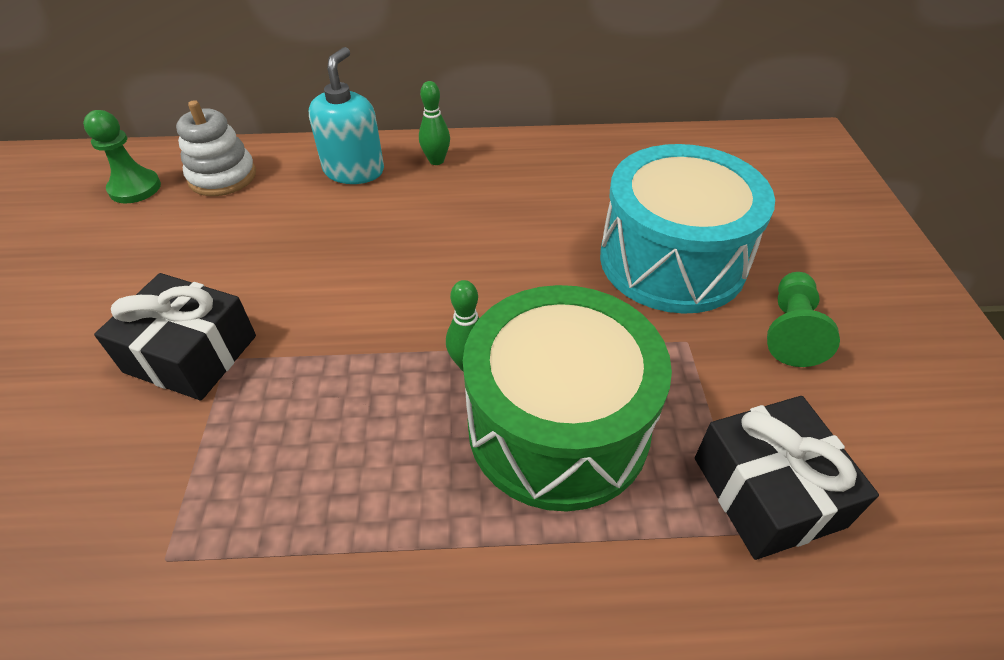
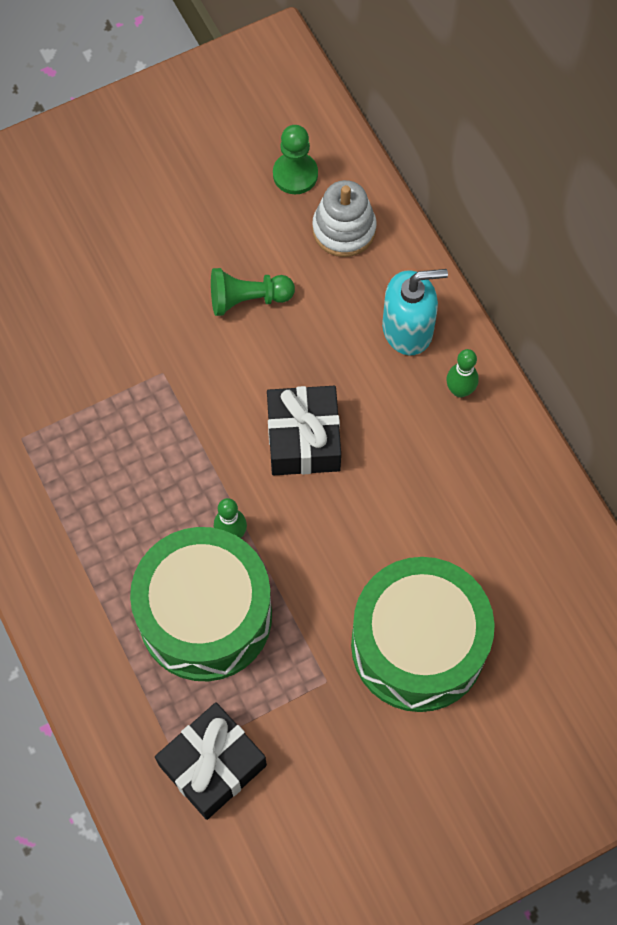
camera: 65 degrees right, 20 degrees up
black gift [94,273,256,400] -> black gift moved to [267,386,341,475]
turquoise drum [600,144,775,314] -> green drum [351,557,495,712]
green pawn [767,272,840,367] -> green pawn moved to [211,268,295,316]

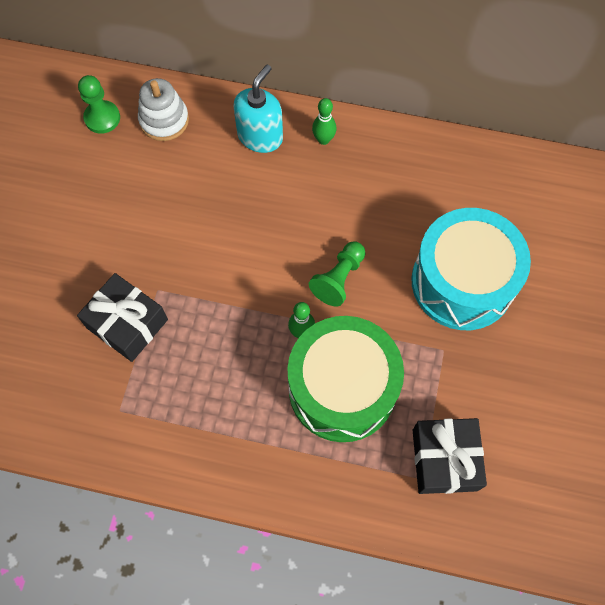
camera: 50 degrees left, 0 degrees up
green pawn [211,268,295,316] -> green pawn moved to [309,241,365,307]
black gift [267,386,341,475] -> black gift moved to [77,273,168,362]
green drum [351,557,495,712] -> turquoise drum [411,208,531,330]

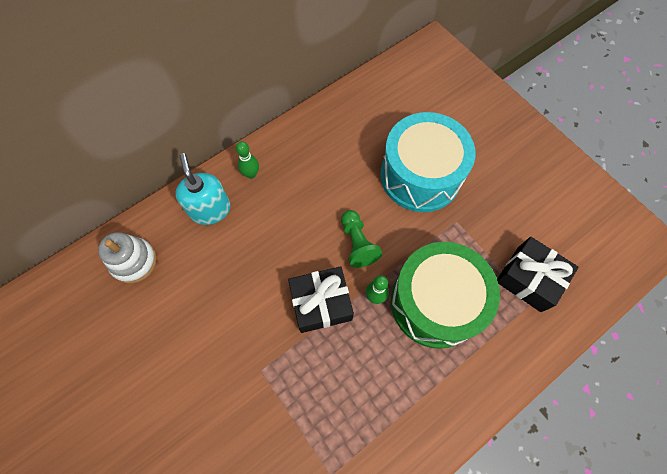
camera: 50 degrees left, 0 degrees up
black gift [77,273,168,362] -> black gift moved to [288,266,354,333]
green pawn [78,75,120,134] -> none

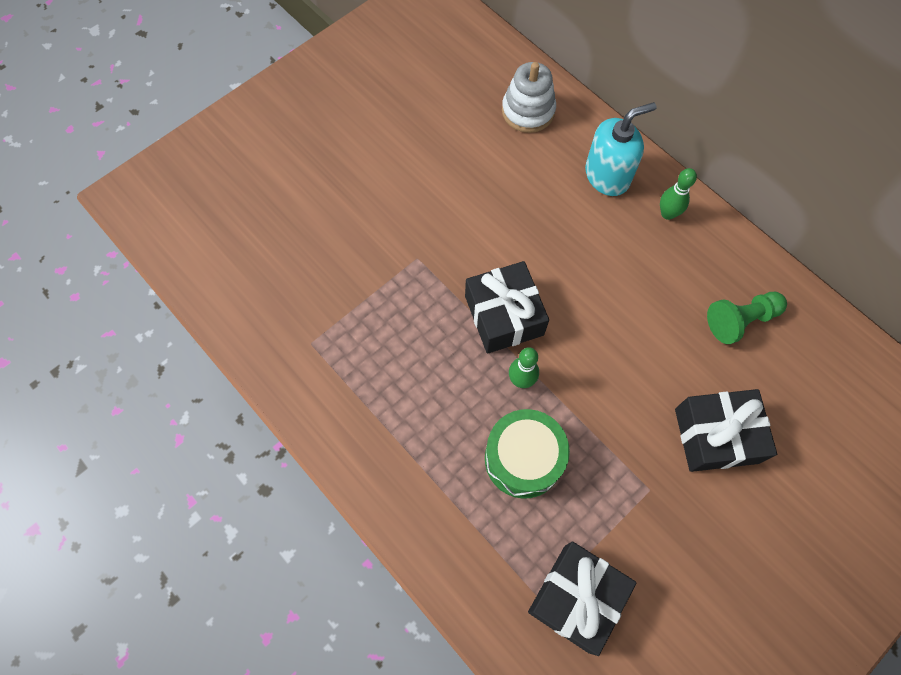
camera: 85 degrees right, 0 degrees up
green pawn [341,210,382,268] -> green pawn moved to [707,292,787,344]
turquoise drum [381,112,475,212] -> black gift [675,389,777,472]
green drum [391,242,500,349] -> green drum [485,409,570,499], size x0.63

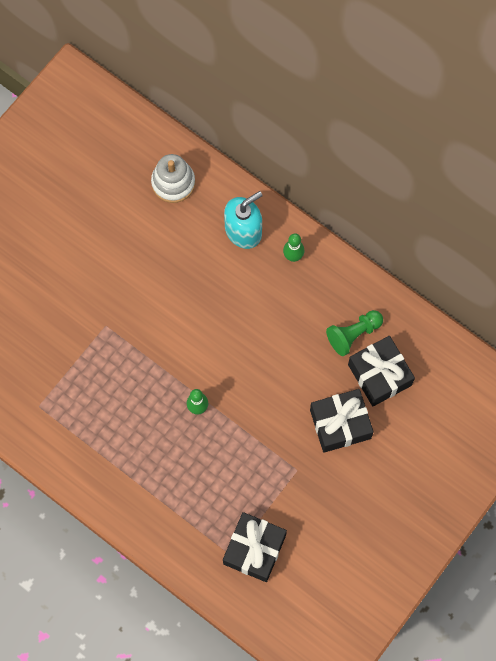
camera: 10 degrees left, 5 degrees up
black gift [465,261,549,354] -> black gift moved to [348,336,415,406]
green drum [485,409,570,499] -> none

